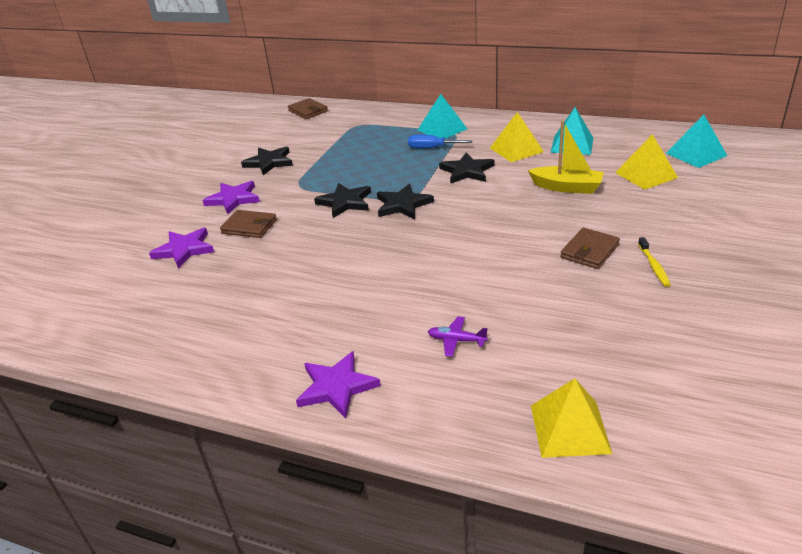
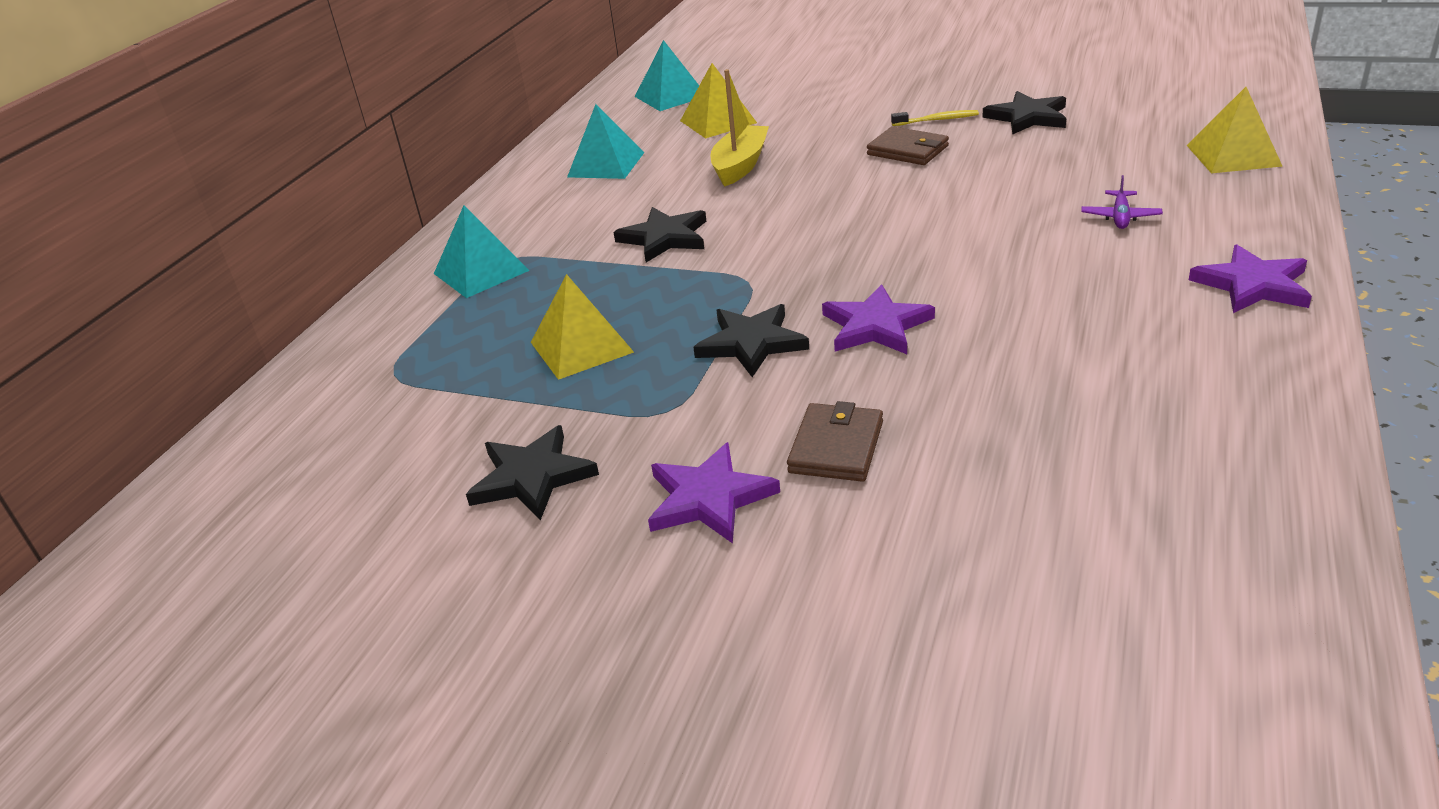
camera: 90 degrees left, 0 degrees up
purple star [149,228,214,269] -> purple star moved to [822,284,935,354]
brown wallet [288,98,328,119] -> none
black star [377,184,434,219] -> black star moved to [982,91,1066,135]
blue screwdriver [408,135,472,148] -> none
yellow pyramid [490,112,544,162] -> yellow pyramid moved to [531,274,634,380]

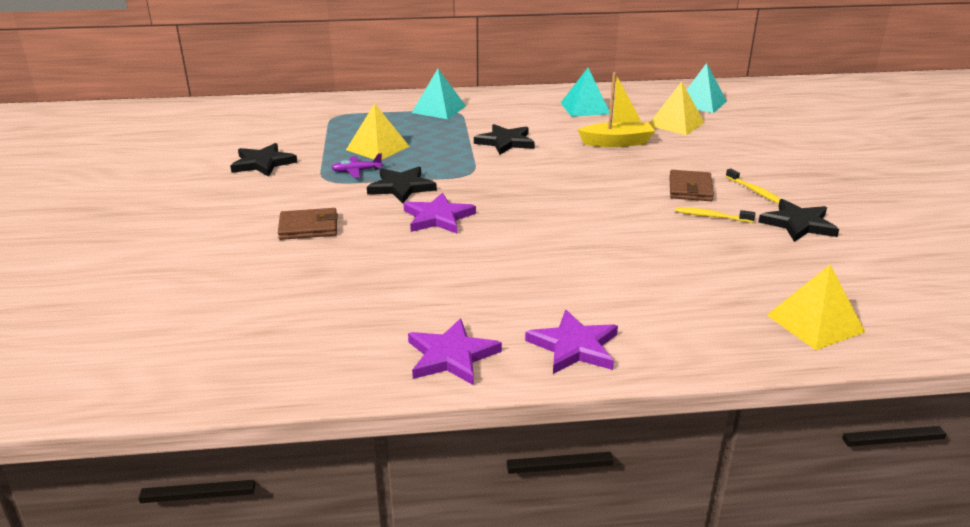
camera: 60 degrees right, 5 degrees down
purple star [648,442,780,543] -> purple star moved to [408,318,502,385]
purple plane [1081,175,1163,229] -> purple plane moved to [332,153,383,178]
none -> yellow toothbrush [675,207,755,223]

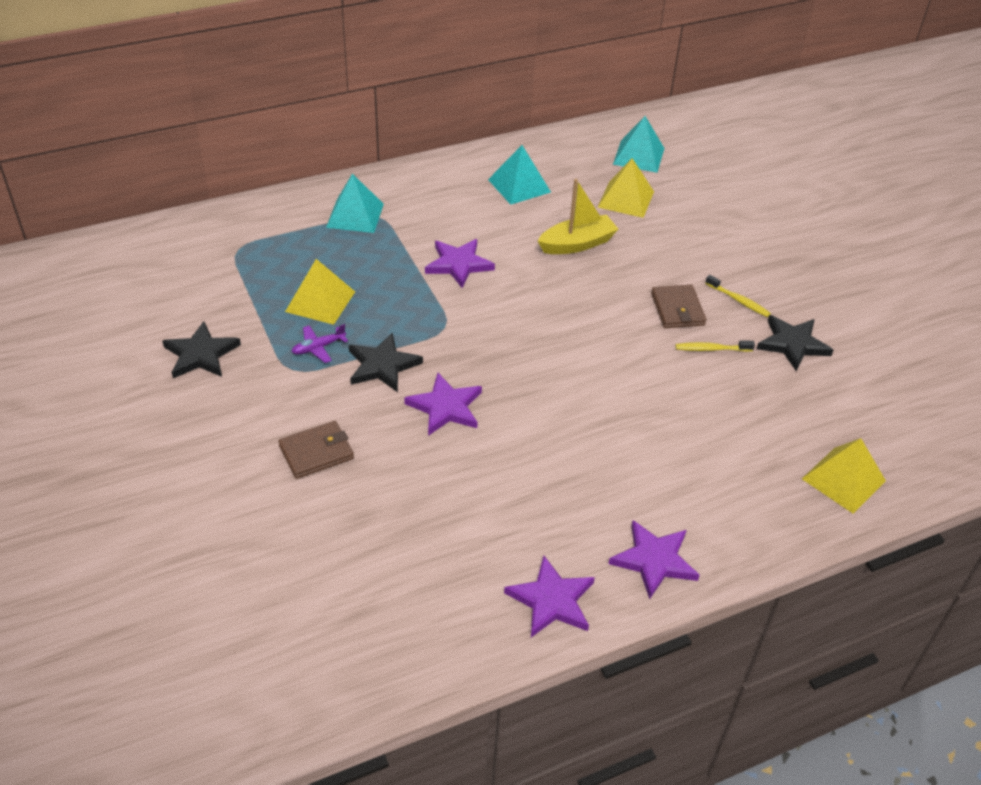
camera: 20 degrees left, 15 degrees up
black star [474,124,535,155] -> purple star [425,239,495,288]

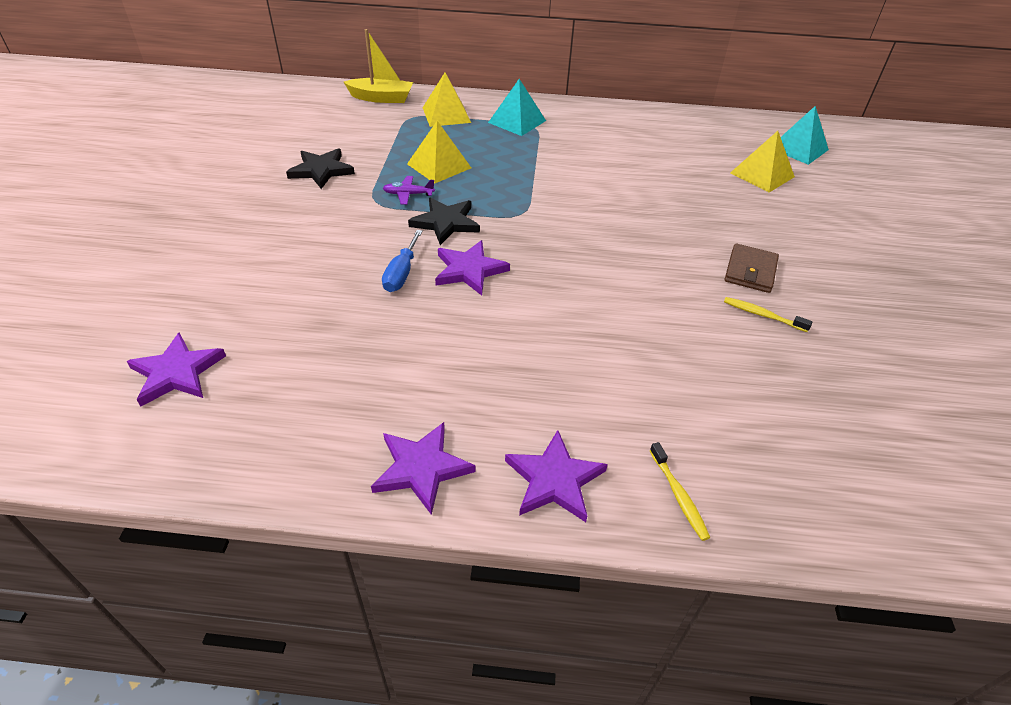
camera: 30 degrees right, 0 degrees up
brown wallet [278,421,354,479] -> none
purple star [425,239,495,288] -> purple star moved to [127,333,226,407]
turquoise pyramid [488,145,551,205] -> none
yellow boat [538,179,619,254] -> yellow boat moved to [344,29,413,103]
yellow toothbrush [705,275,771,317] -> yellow toothbrush moved to [650,442,711,541]
black star [757,315,833,371] -> none
yellow pyramid [802,438,886,514] -> yellow pyramid moved to [423,73,471,127]
none -> blue screwdriver [382,230,423,292]

